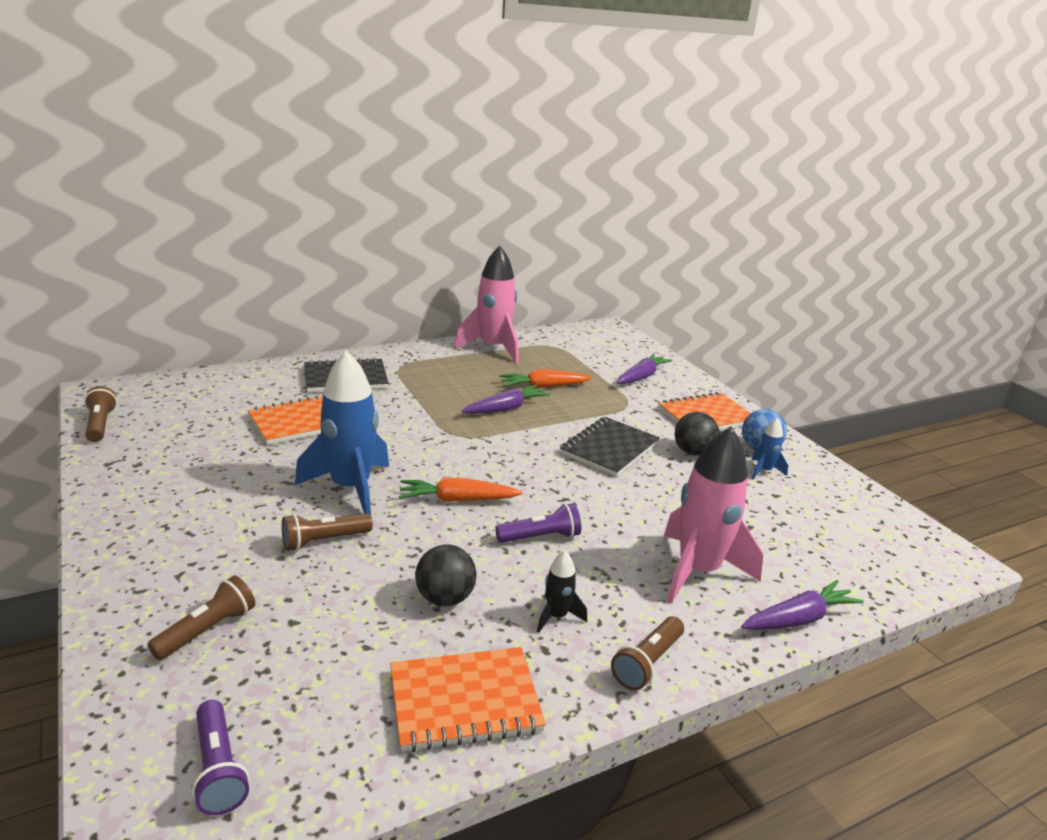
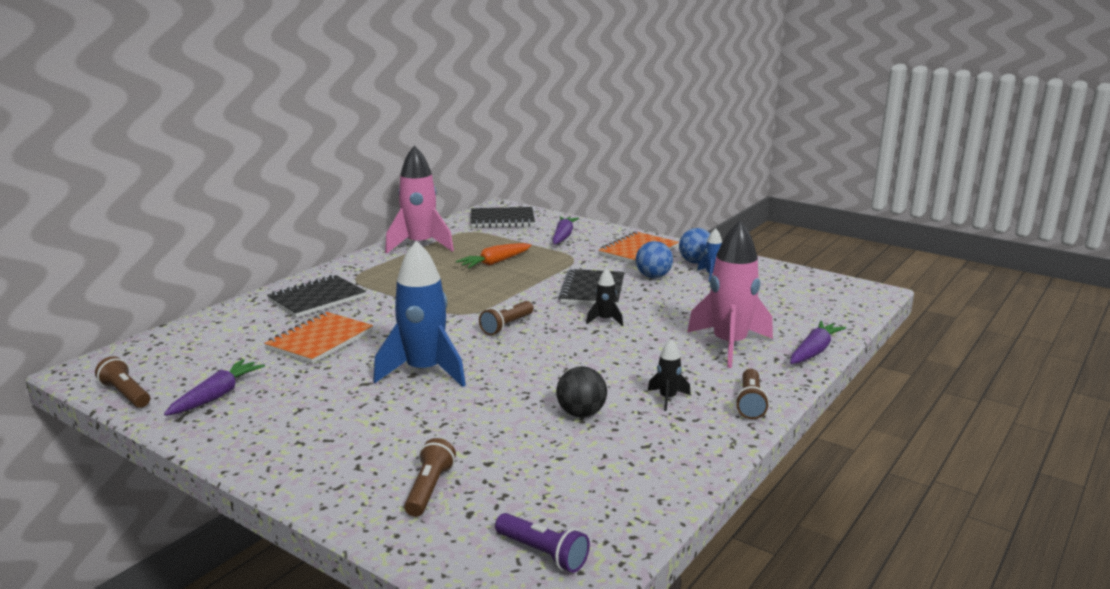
camera: 25 degrees left, 5 degrees down
brown flashlight [282,514,373,551] -> brown flashlight moved to [479,301,534,335]
orange notebook [390,647,546,752] -> none
orange carrot [399,477,522,502] -> none
purple carrot [462,385,551,414] -> purple carrot moved to [164,359,265,416]
purple flashlight [495,503,581,543] -> none
black ball [675,412,720,456] -> blue ball [636,241,673,278]
none -> black notebook [471,207,535,228]
none -> black rocket [586,269,623,326]

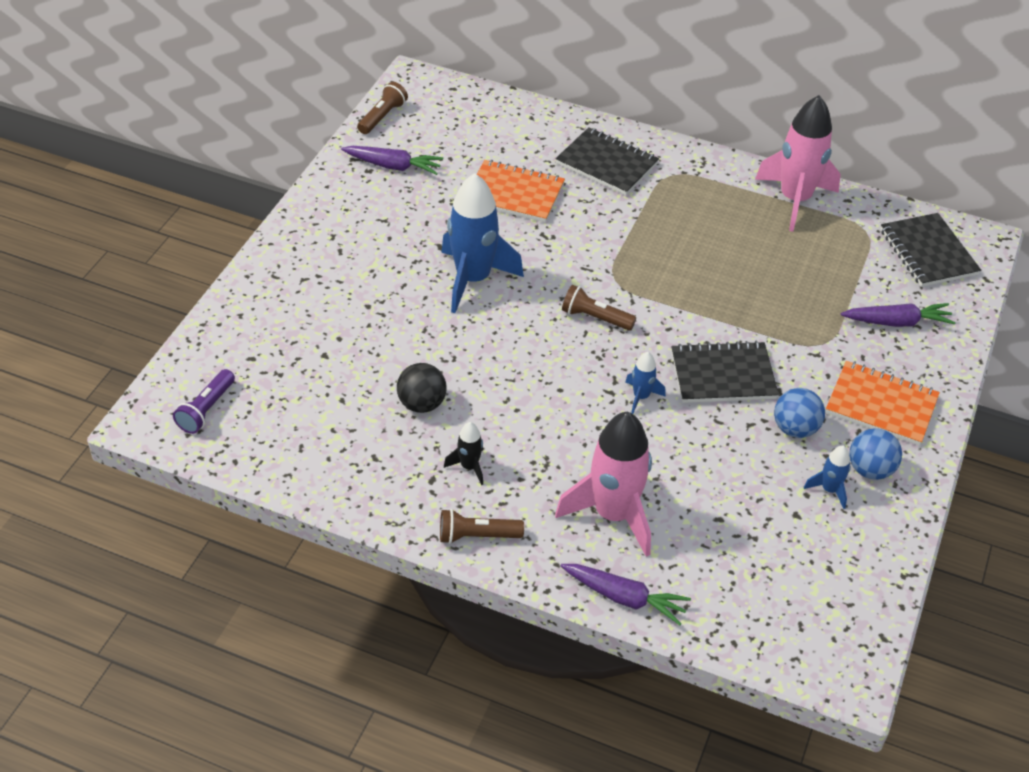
camera: 75 degrees right, 25 degrees up
brown flashlight [404,438,456,517] -> none
orange carrot [456,243,532,268] -> none
black rocket [586,269,623,326] -> blue rocket [625,352,666,414]

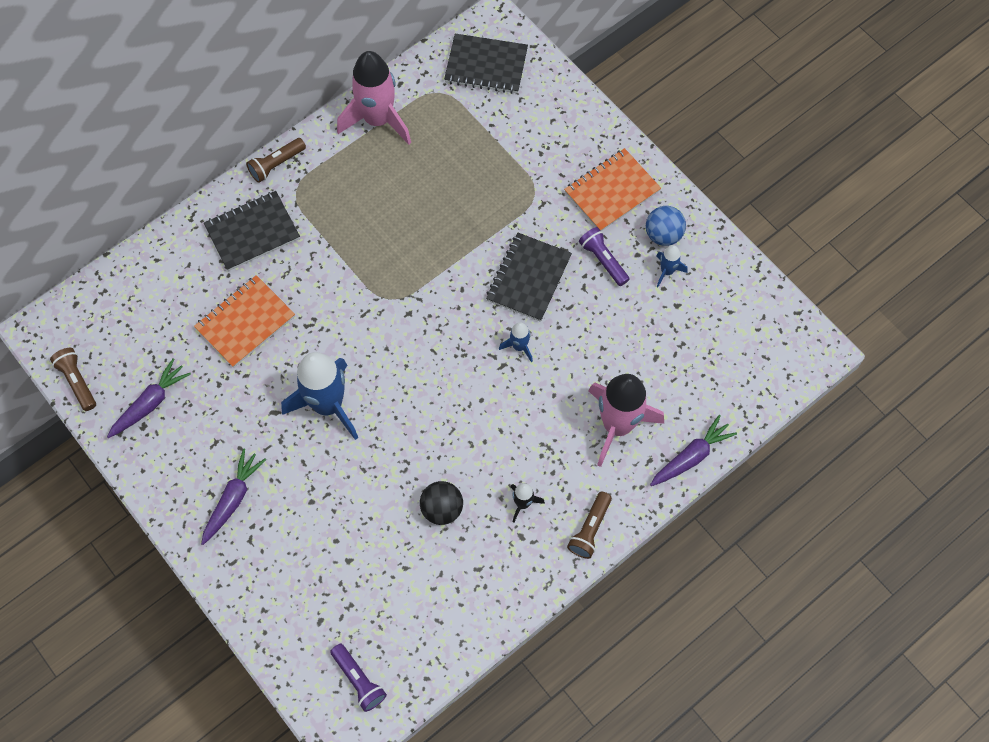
camera: 60 degrees left, 20 degrees up
brown flashlight [562,285,636,331] -> brown flashlight moved to [246,138,306,183]
blue ball [774,388,825,438] -> purple flashlight [579,227,630,286]
purple carrot [841,303,956,327] -> purple carrot moved to [201,449,266,545]

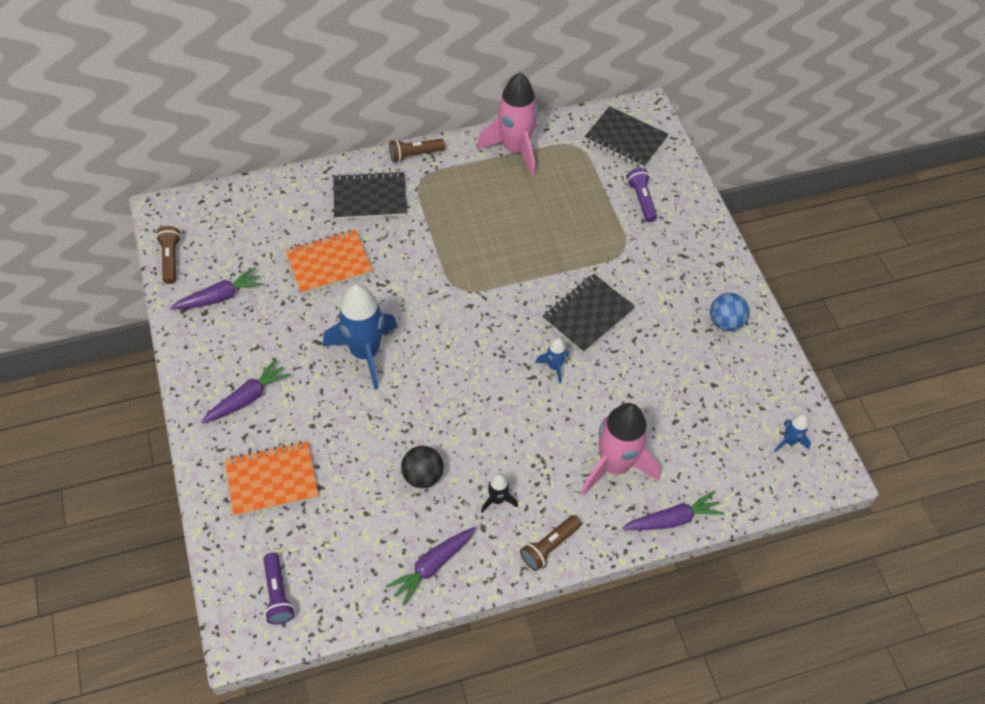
camera: 20 degrees right, 10 degrees down
orange notebook [564,148,661,231] -> orange notebook moved to [225,441,319,517]
purple flashlight [579,227,630,286] -> purple flashlight moved to [626,168,657,222]
blue rocket [656,245,687,287] -> blue rocket moved to [774,414,811,452]
none -> purple carrot [386,527,476,606]

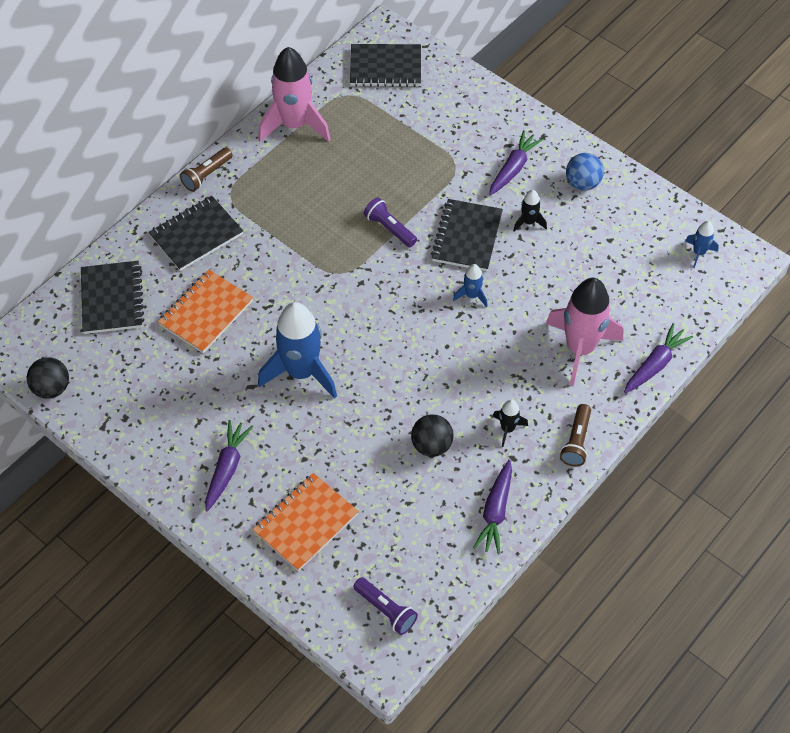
camera: 30 degrees left, 0 degrees up
brown flashlight [156,226,181,284] -> black ball [27,357,69,399]
purple carrot [170,268,263,310] -> purple carrot moved to [489,130,543,195]
purple flashlight [626,168,657,222] -> purple flashlight moved to [364,197,417,247]
none -> black notebook [81,261,145,334]
none -> black rocket [513,190,547,232]

